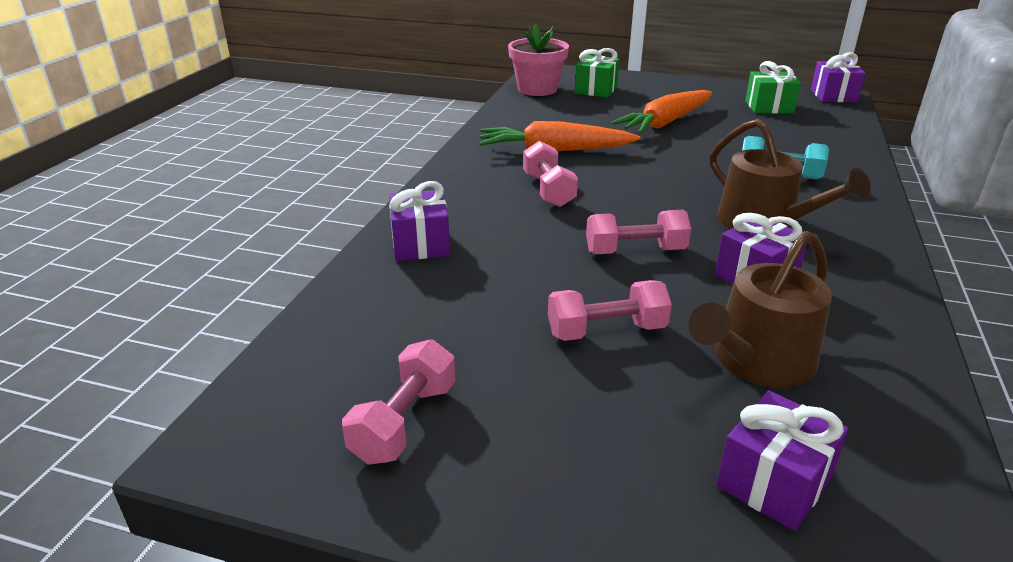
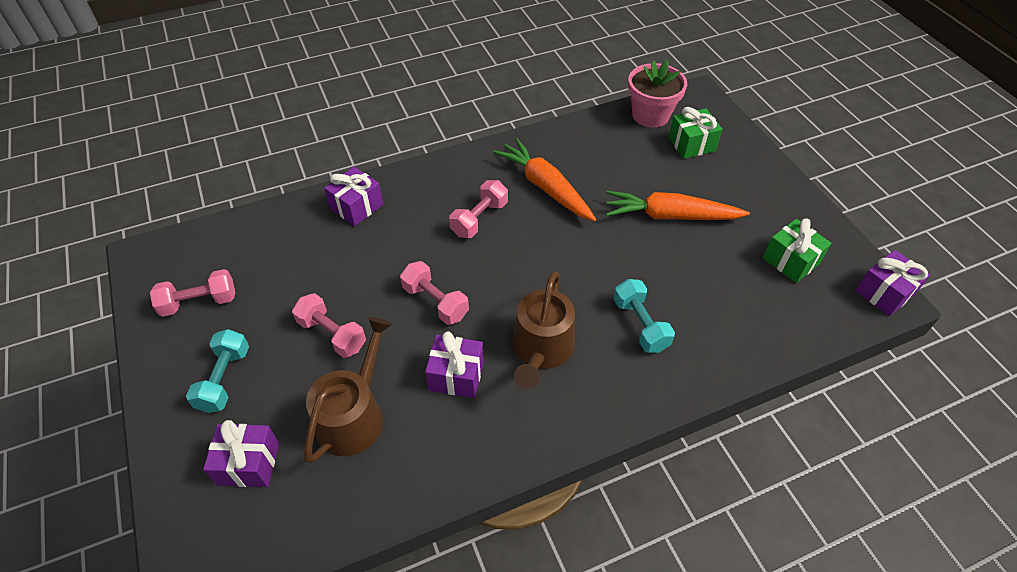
camera: 50 degrees right, 20 degrees up
brown watering can [688,231,832,388] -> brown watering can turned 105 degrees clockwise [304,317,392,463]
none -> turquoise dumbbell [186,329,249,413]

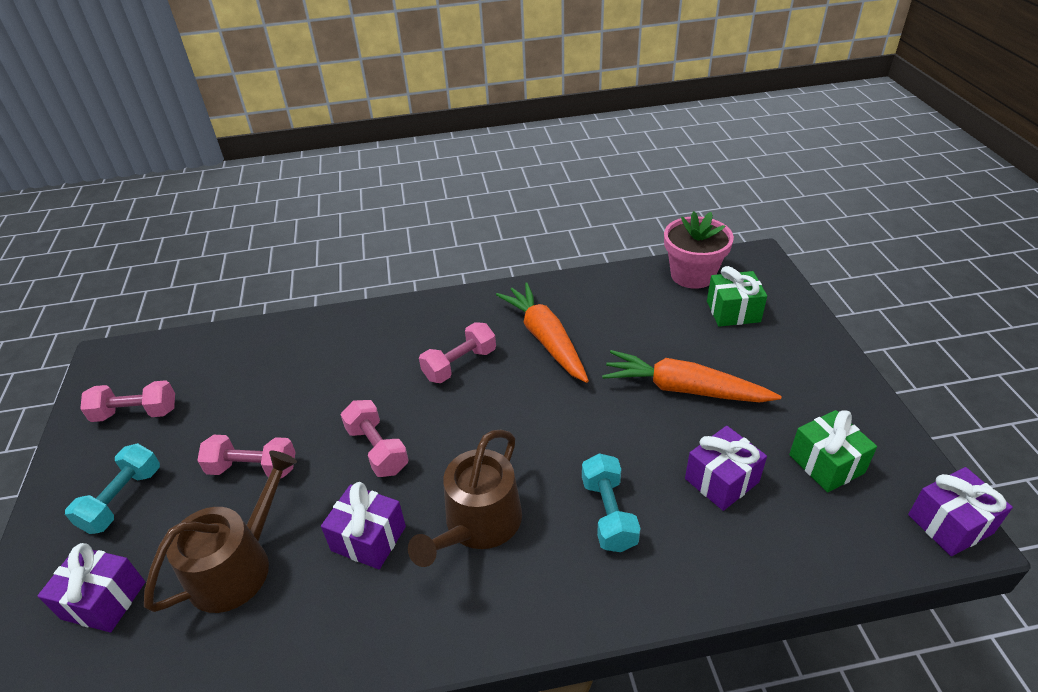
camera: 15 degrees right, 10 degrees down
pink dumbbell [292,293,366,358] -> pink dumbbell turned 45 degrees counterclockwise [197,435,296,478]
purple gift [324,167,383,226] -> purple gift moved to [685,426,767,511]

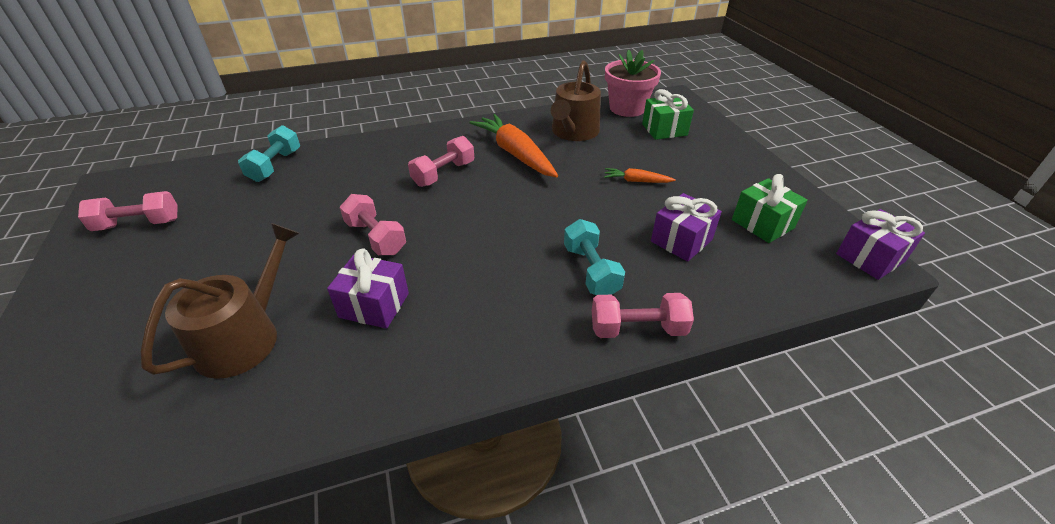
camera: 10 degrees left, 0 degrees up
purple gift [38,543,145,632] -> none
turquoise dumbbell [65,443,160,534] -> turquoise dumbbell moved to [238,125,300,182]
pink dumbbell [197,435,296,478] -> pink dumbbell moved to [592,293,694,338]
brown watering can [408,430,522,567] -> brown watering can moved to [551,60,601,141]
orange carrot [602,350,781,403] -> orange carrot [604,168,676,183], size x0.49

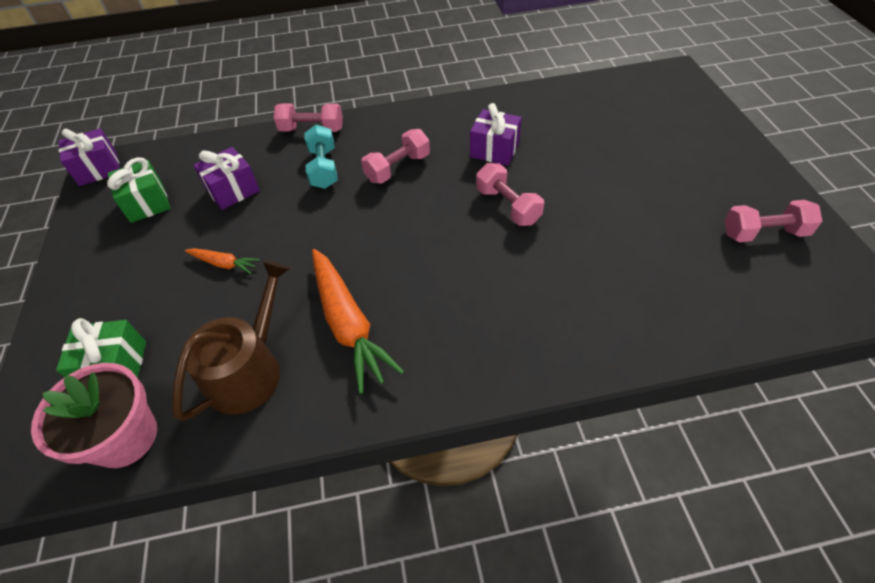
camera: 170 degrees left, 10 degrees up
brown watering can [141,223,300,379] -> none
turquoise dumbbell [238,125,300,182] -> none
pink dumbbell [408,136,474,187] -> pink dumbbell moved to [361,129,430,184]

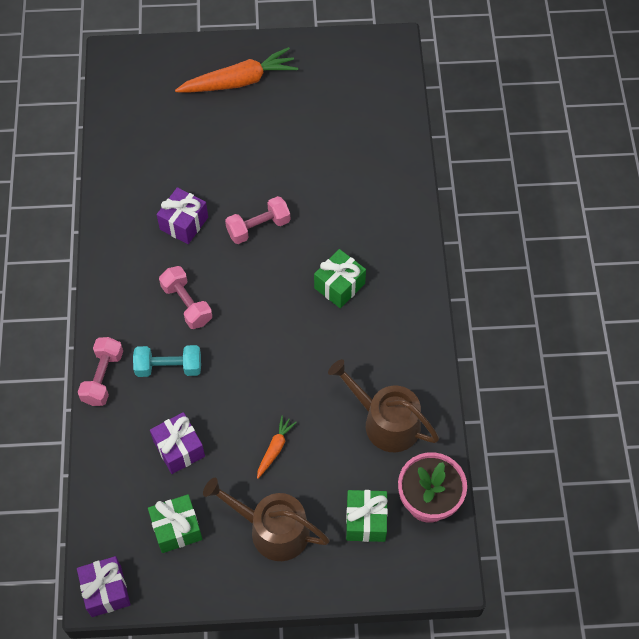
camera: 85 degrees left, 10 degrees up
orange carrot [312,249,404,394] -> orange carrot moved to [175,47,298,93]
pink dumbbell [724,200,822,242] -> none
none -> brown watering can [203,478,330,561]
none -> green gift [314,249,366,308]

